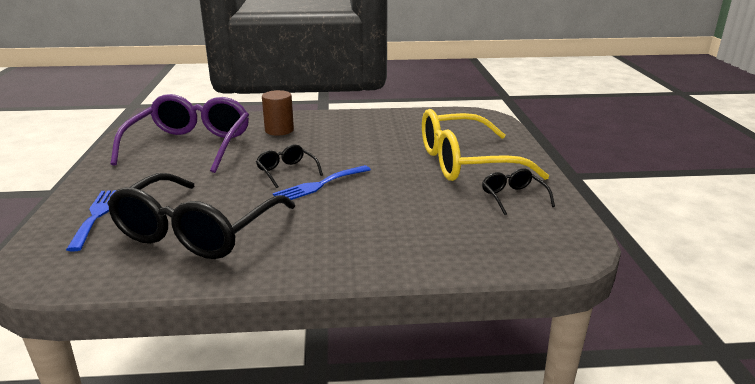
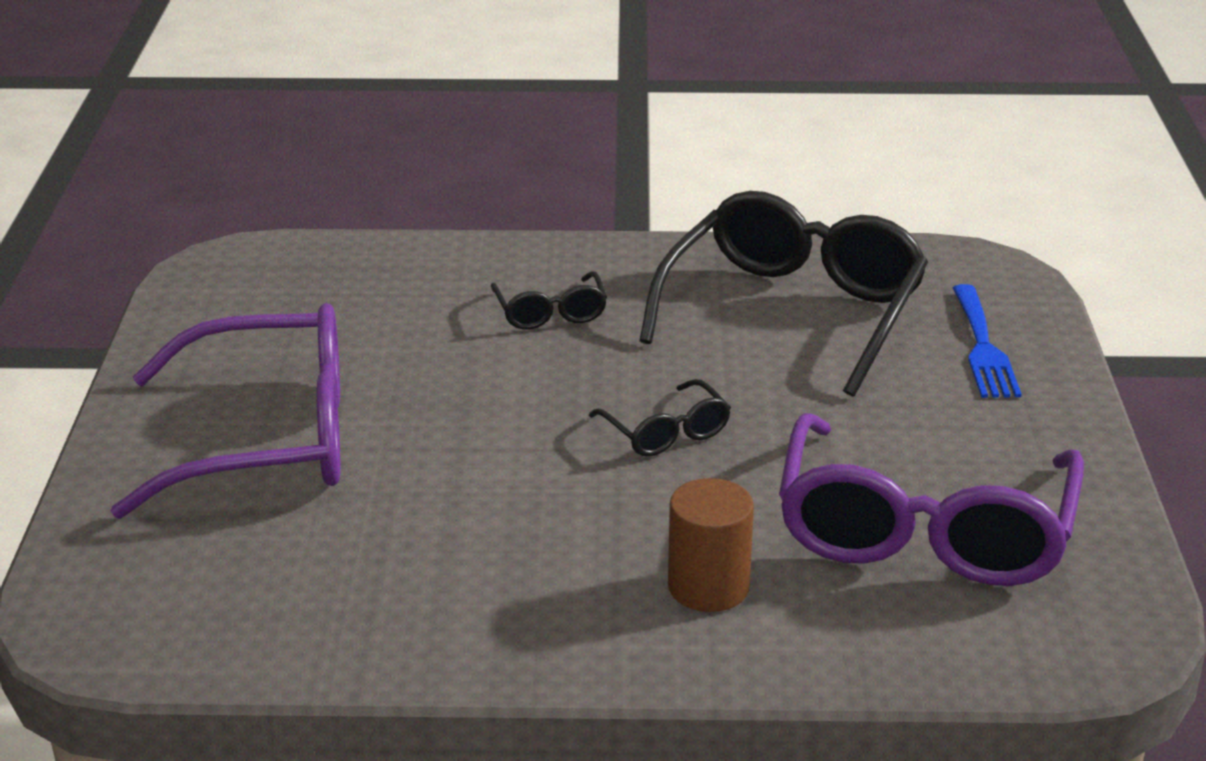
camera: 175 degrees left, 5 degrees up
blue fork [273,165,371,200] -> none
yellow glasses [422,109,549,181] -> purple glasses [111,303,341,519]
black glasses [482,168,555,215] -> black glasses moved to [491,271,607,329]

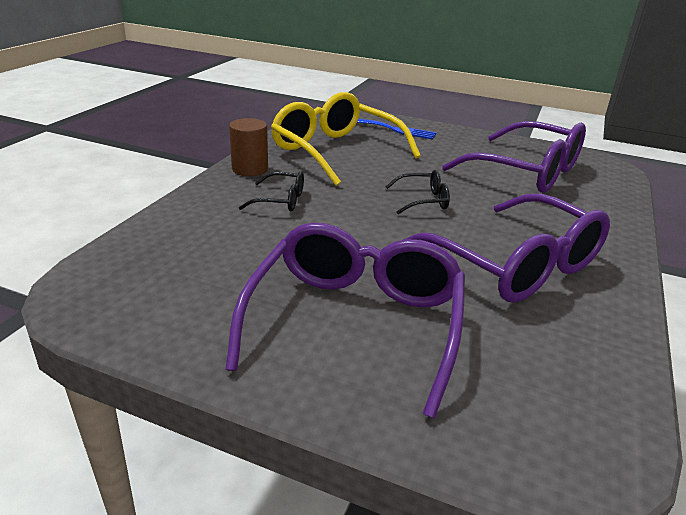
camera: 70 degrees left, 0 degrees up
black glasses [639,191,928,396] -> yellow glasses [271,92,421,186]
brown cylinder [668,478,754,612] -> brown cylinder moved to [229,118,268,176]
none -> purple glasses [403,193,610,303]

